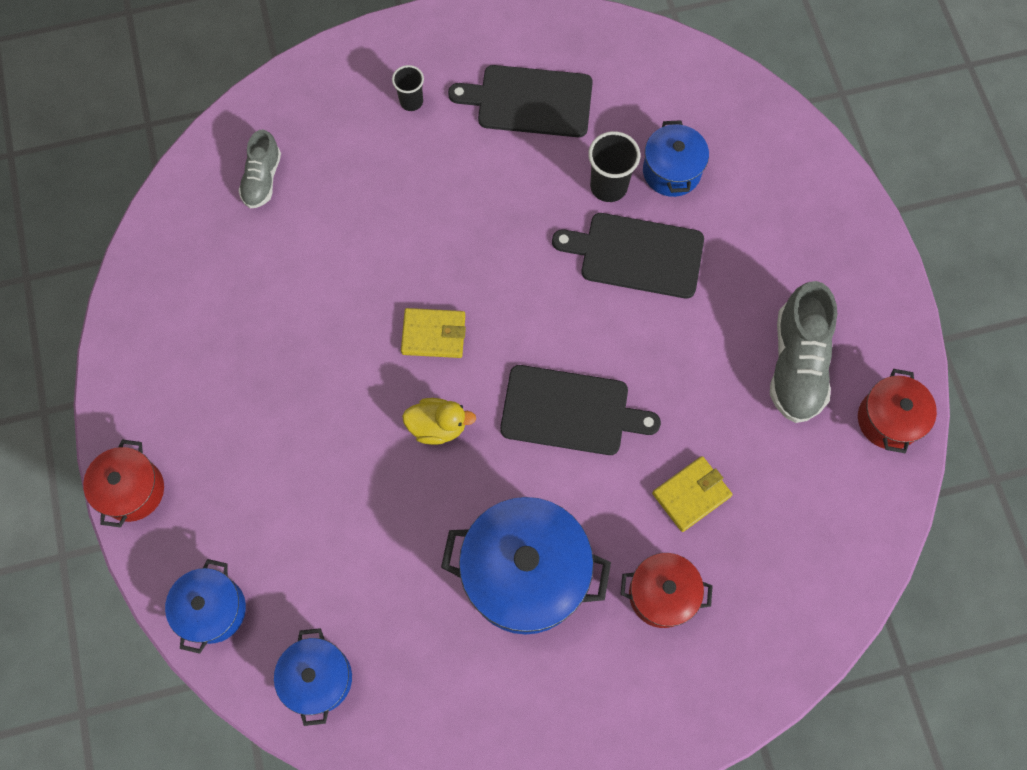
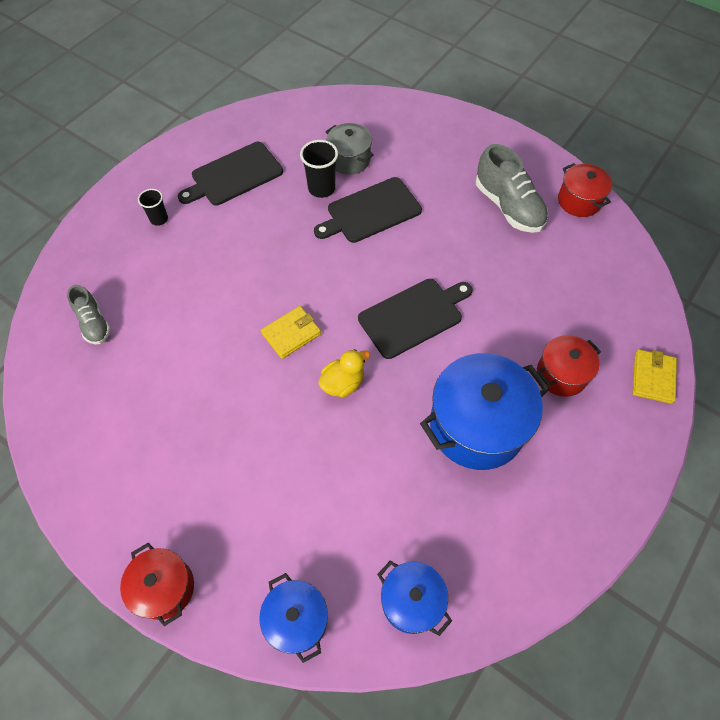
camera: 40 degrees left, 10 degrees down
blue pot [643,120,709,197] -> grey pot [326,123,374,175]
yellow wallet [652,456,733,532] -> yellow wallet moved to [633,349,677,404]

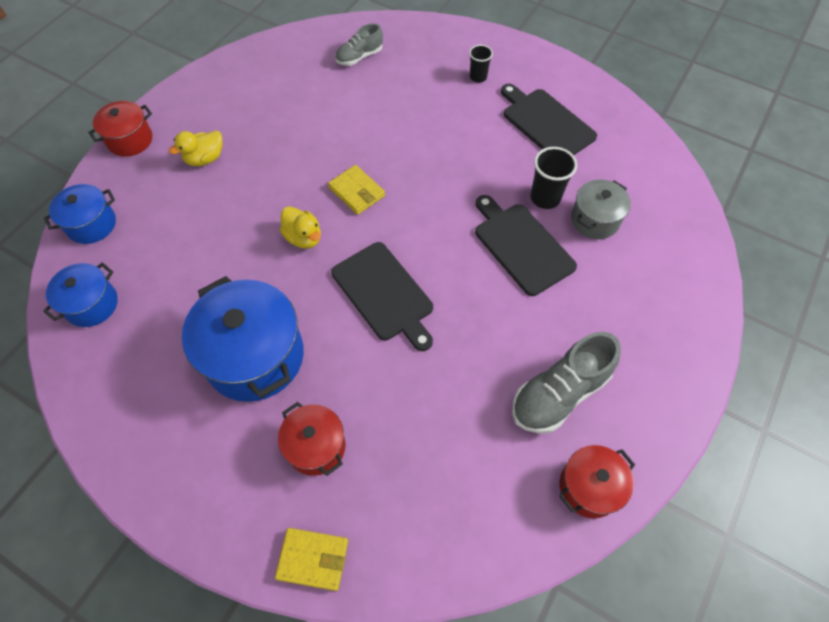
camera: 85 degrees right, 0 degrees up
none -> yellow duck [169,130,223,166]

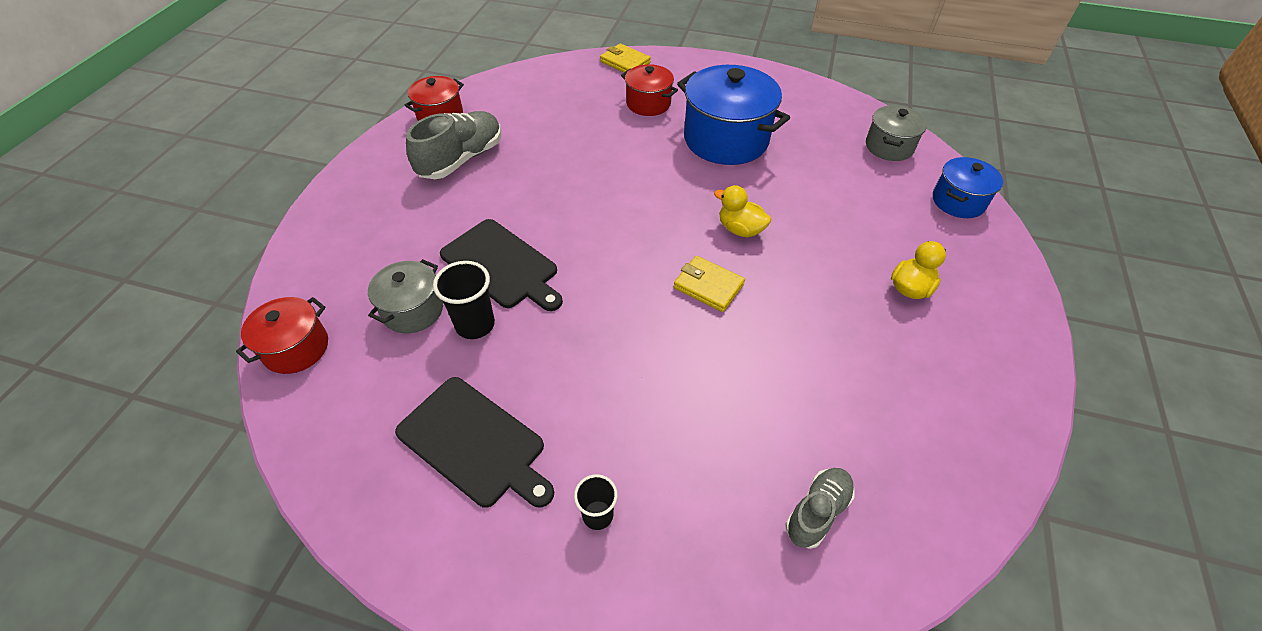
camera: 165 degrees right, 10 degrees down
blue pot [43,263,118,327] -> grey pot [866,105,927,161]
red pot [88,101,152,157] -> red pot moved to [236,297,328,374]
yellow wallet [275,528,348,591] -> yellow wallet turned 45 degrees clockwise [600,43,651,73]
black cutting board [331,242,433,351] -> none

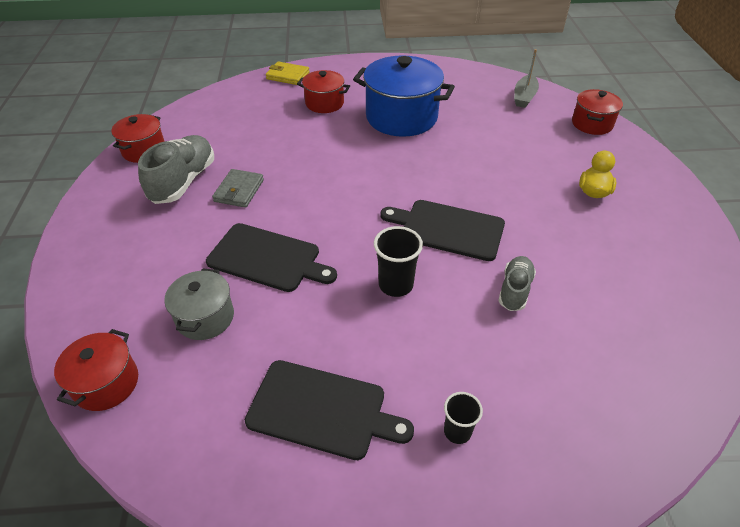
camera: 20 degrees left, 5 degrees down
black cup [433,261,495,339] -> black cup moved to [374,226,423,297]
yellow wallet [674,256,745,312] -> black cutting board [380,200,505,261]
yellow duck [714,185,771,238] -> none
grey shoe [785,468,855,549] -> grey shoe moved to [498,256,536,311]
grey pot [866,105,927,161] -> grey boat [514,49,539,108]
blue pot [933,157,1003,218] -> red pot [572,89,623,135]
none -> grey wallet [212,169,264,208]

